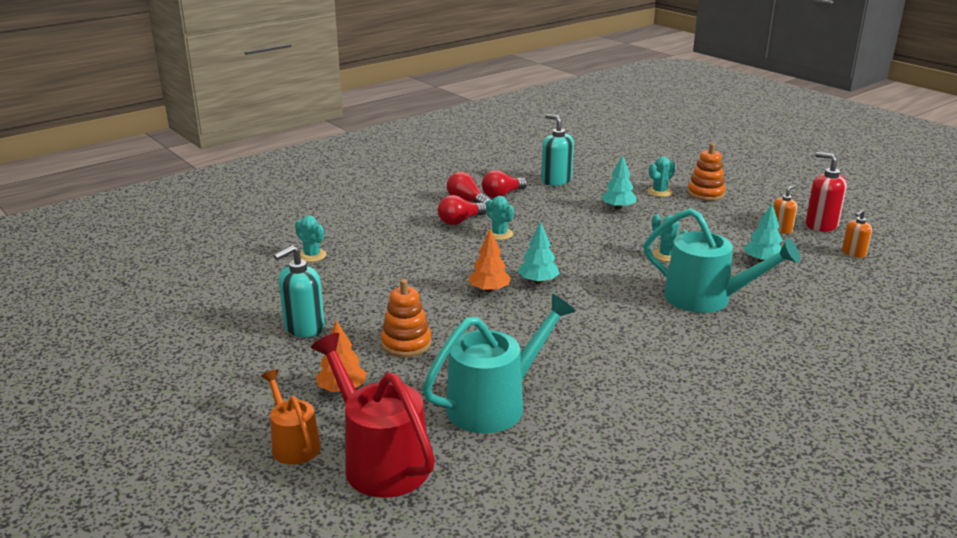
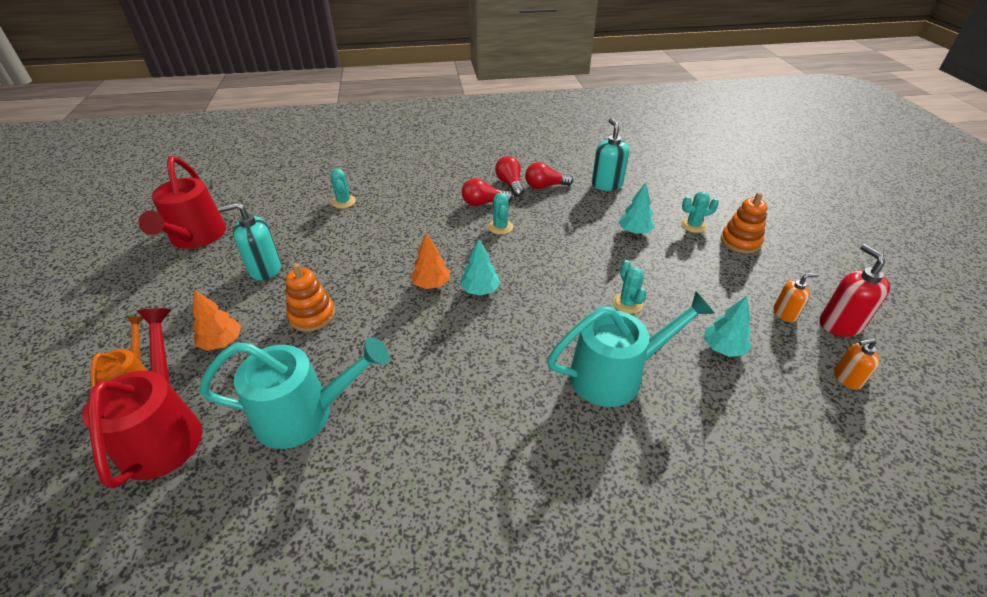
camera: 30 degrees right, 15 degrees up
turquoise watering can [643,208,800,313] -> turquoise watering can turned 75 degrees counterclockwise [547,291,715,407]
none -> red watering can [138,156,226,249]

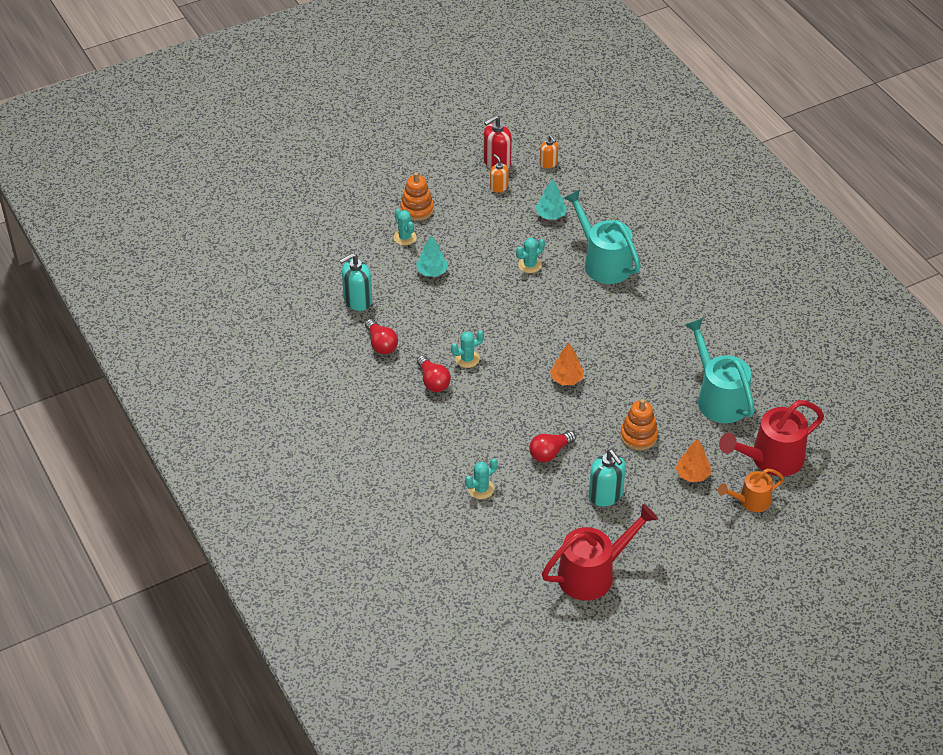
camera: 110 degrees left, 5 degrees up
turquoise tree [460,239,500,296] -> none
red light bulb [495,156,524,197] -> red light bulb moved to [529,431,576,462]

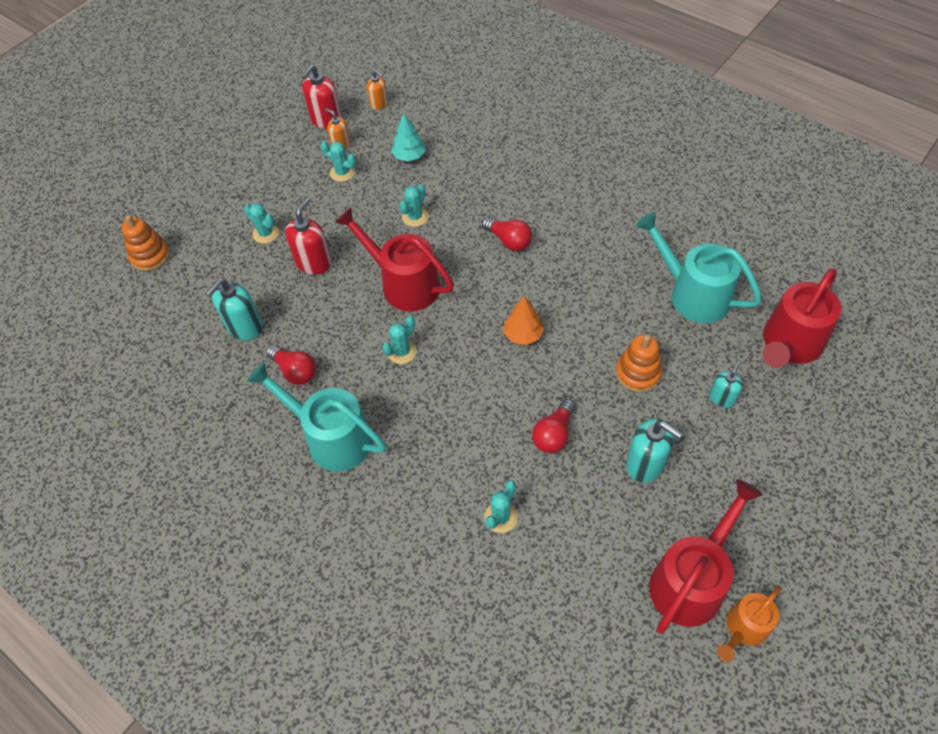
camera: 20 degrees left, 10 degrees up
orange stacking toy [400,172,434,221] -> orange stacking toy moved to [122,215,170,271]
turquoise tree [416,235,448,277] -> red soap dispenser [285,198,332,275]
red light bulb [417,355,451,392] -> red light bulb moved to [482,217,532,251]
turquoise watering can [564,190,641,284] -> turquoise watering can moved to [247,362,386,472]
orange tree [676,439,711,482] -> turquoise soap dispenser [709,361,743,408]
orange watering can [718,468,784,512] -> orange watering can moved to [717,586,781,662]
none -> turquoise cactus [321,141,356,182]
none -> red watering can [335,207,454,311]

